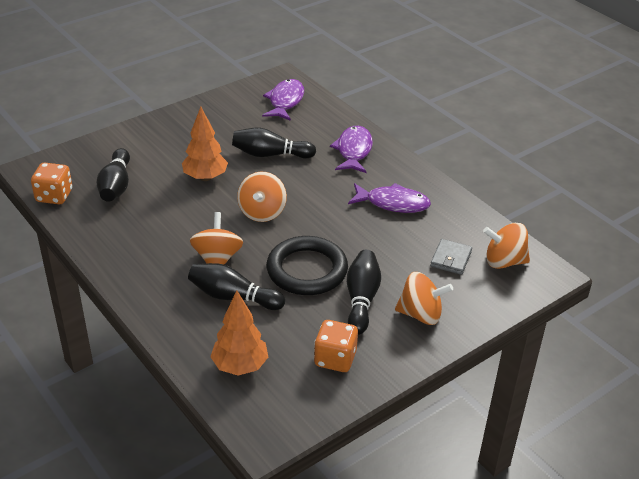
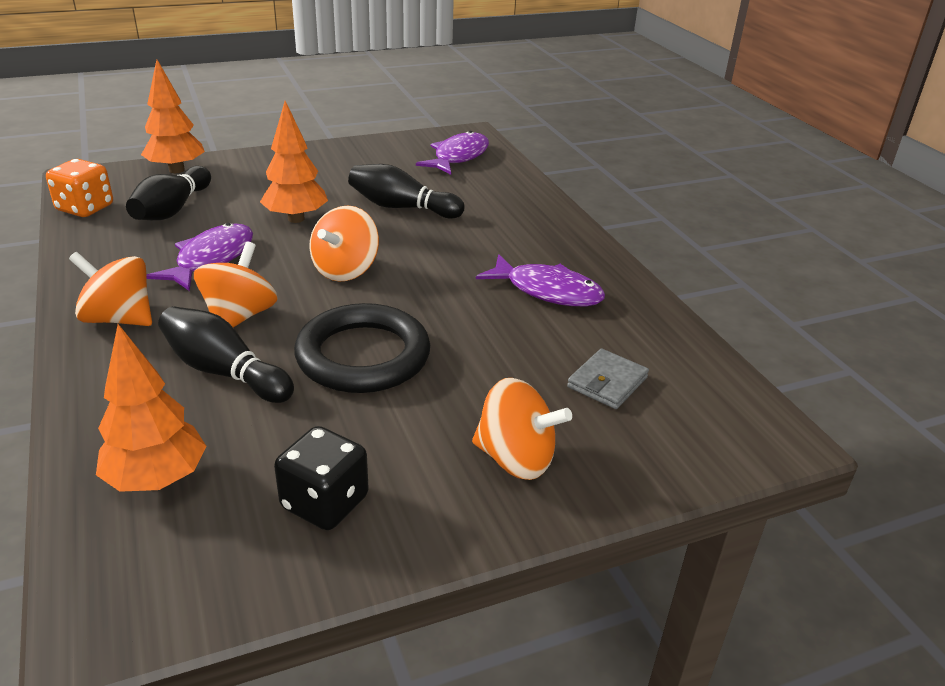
camera: 15 degrees right, 5 degrees down
orange dice [314,320,358,372] -> black dice [274,426,369,530]
purple fish [330,126,373,173] -> purple fish moved to [146,223,253,291]
black bowling pin [347,250,381,335] -> none
orange spinning top [483,223,530,269] -> orange spinning top moved to [69,252,152,326]
none -> orange tree [141,60,205,173]

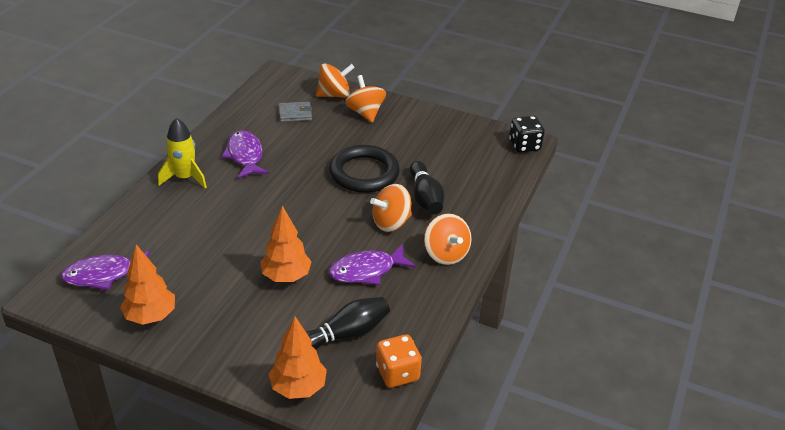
camera: 135 degrees left, 5 degrees up
orange tree [96,324,207,492] -> orange tree moved to [120,244,175,325]
black dice [274,426,369,530] -> black dice moved to [509,116,545,153]
orange spinning top [310,206,379,282] -> orange spinning top moved to [316,63,355,98]
black bowling pin [348,164,465,218] -> none
none -> yellow rocket [158,118,207,188]

